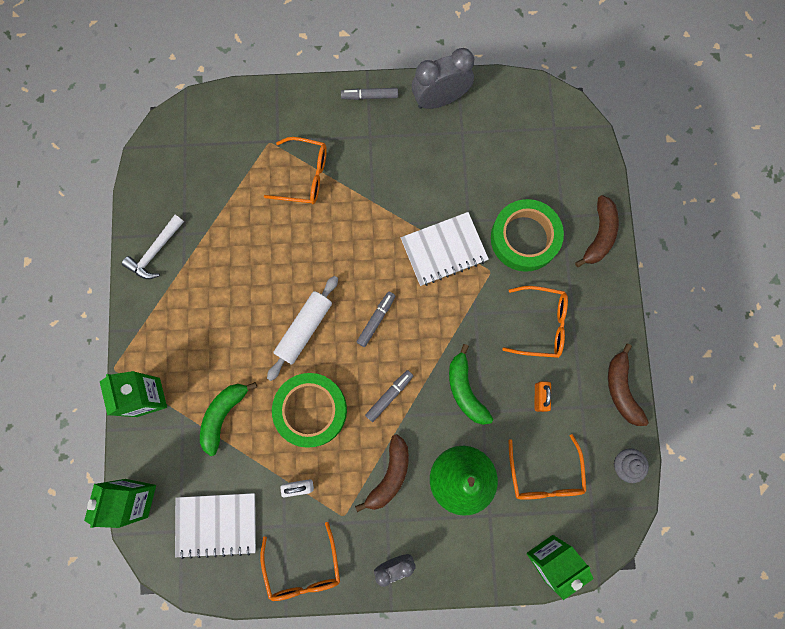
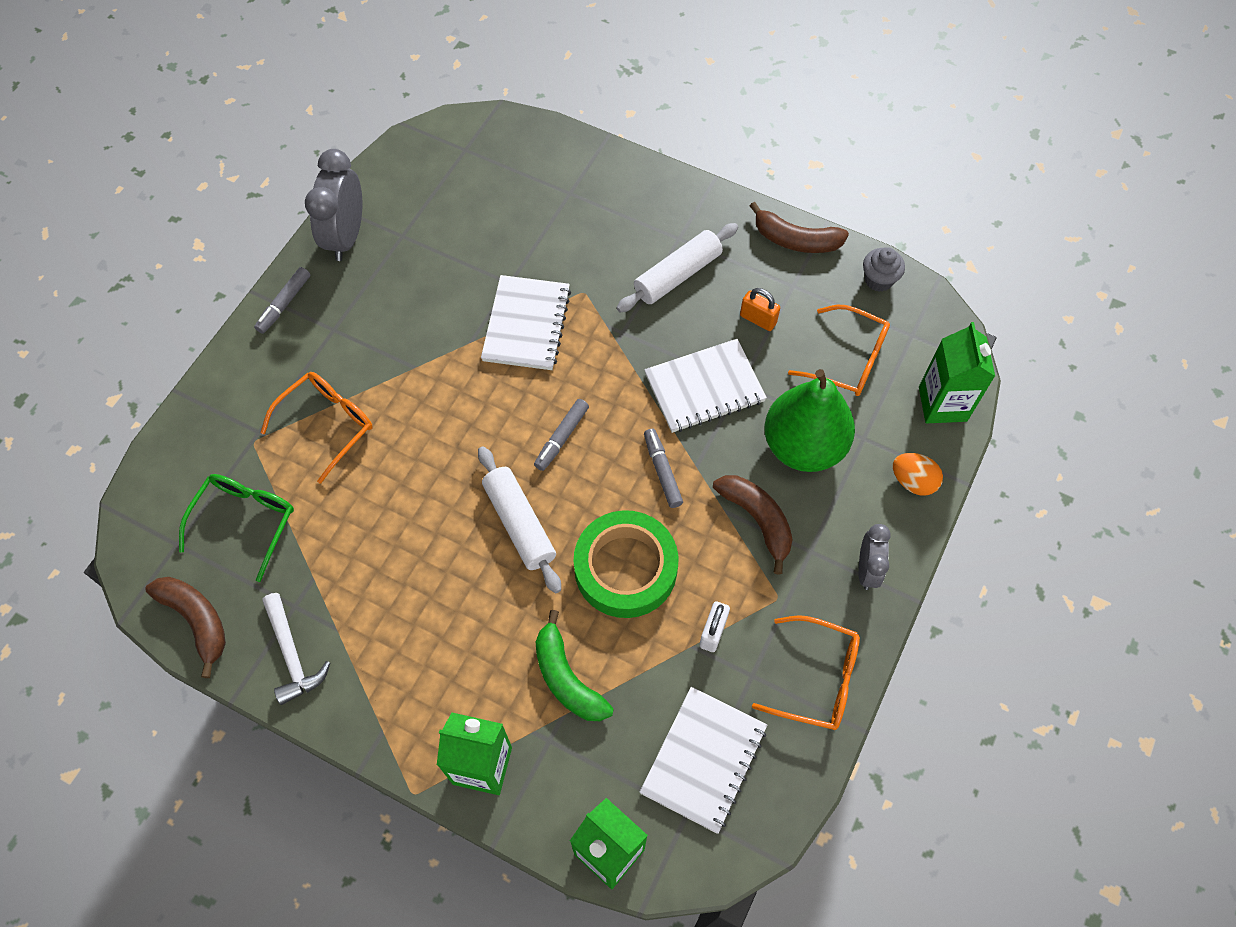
camera: 60 degrees left, 15 degrees down
grey marker [357,292,395,347] -> grey marker turned 120 degrees counterclockwise [534,399,589,471]
green banana [449,344,493,425] -> white notebook [644,339,767,433]
green tape [491,199,564,272] -> none
orange glasses [502,286,568,358] -> white rolling pin [617,223,738,312]
brown banana [575,195,619,267] -> brown banana moved to [145,577,226,678]
none -> green glasses [179,474,294,582]
none -> orange egg [893,453,943,496]

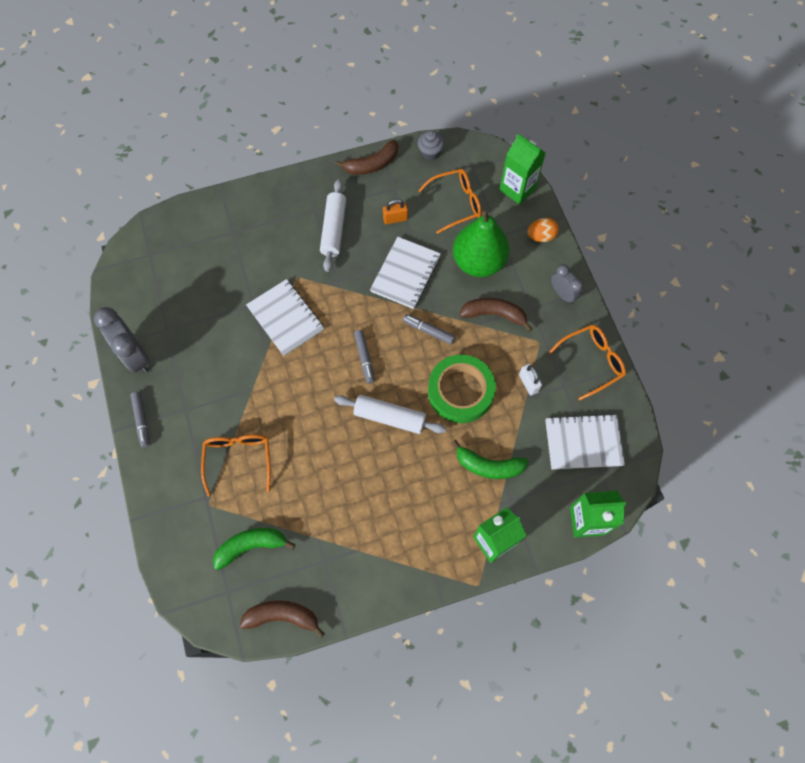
camera: 45 degrees left, 5 degrees up
green glasses [179,474,294,582] -> green banana [213,528,295,570]
white hammer [262,593,330,705] -> none
white notebook [639,687,767,834] -> white notebook turned 75 degrees counterclockwise [545,414,625,469]

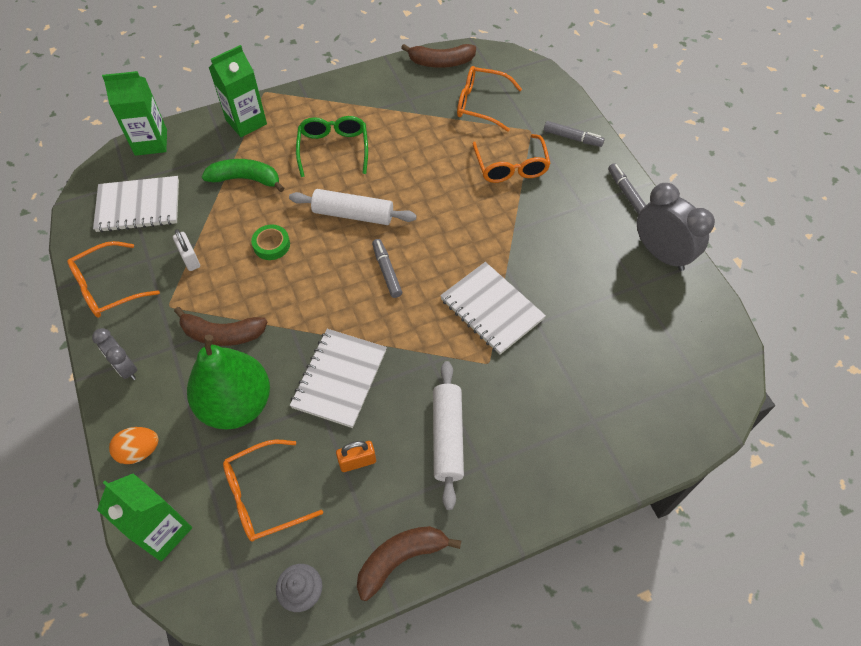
camera: 175 degrees right, 10 degrees down
green banana [213,528,295,570] -> orange glasses [457,66,522,132]
grey marker [403,314,455,345] -> grey marker moved to [544,121,605,147]
green tape [428,354,496,423] -> green tape [251,225,290,260], size x0.47
none -> green glasses [296,116,368,177]

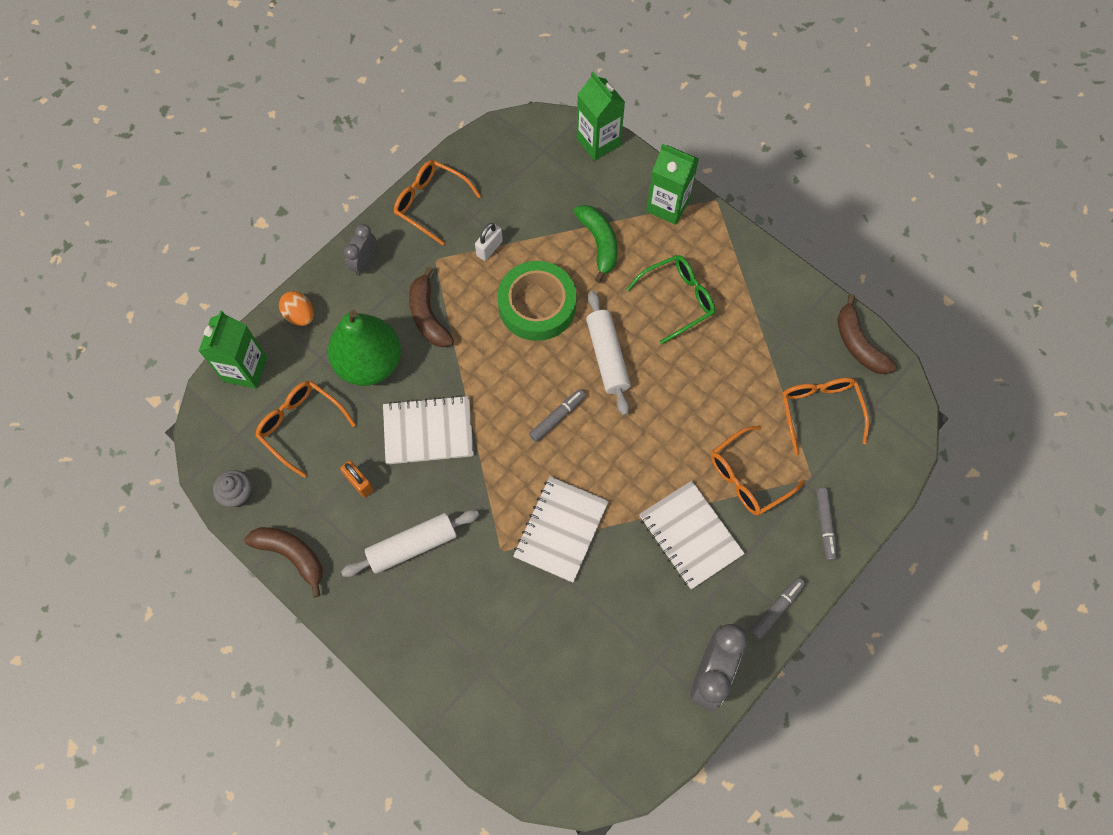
camera: 65 degrees right, 10 degrees up
white notebook [93,176,179,232] -> white notebook moved to [639,481,745,589]
green tape [251,225,290,260] -> green tape [497,261,577,341], size x2.11

